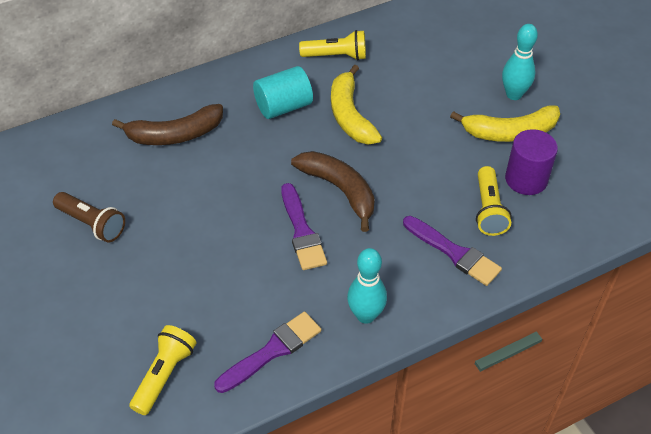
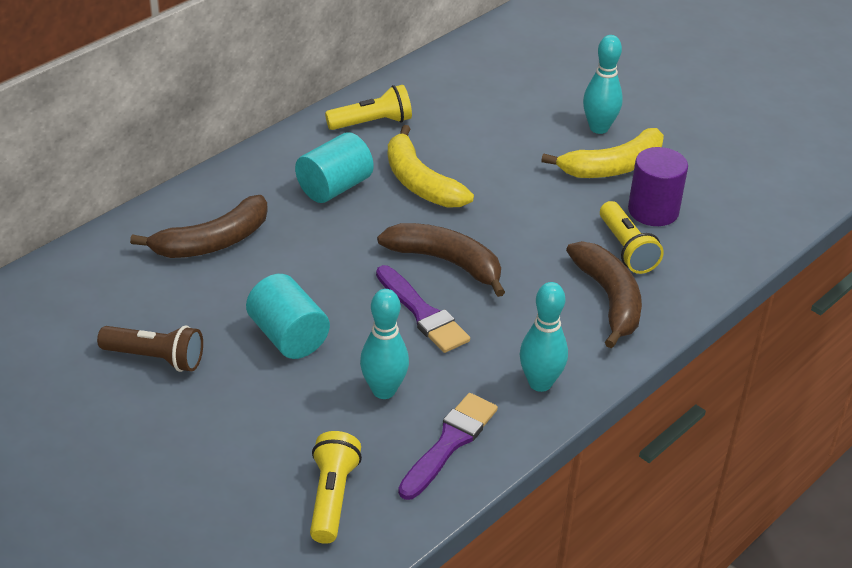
camera: 20 degrees left, 10 degrees down
purple brush [403,216,502,286] -> brown banana [566,241,642,348]
none -> turquoise cylinder [246,274,330,359]
none -> turquoise bowling pin [360,289,409,399]

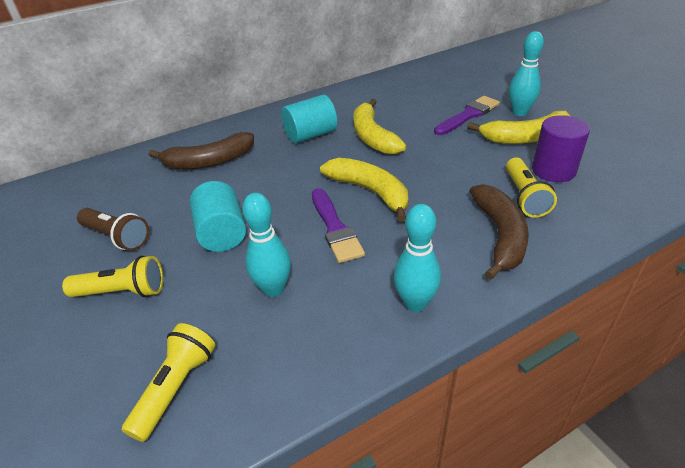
camera: 20 degrees right, 0 degrees up
yellow flashlight [325,85,412,130] -> yellow flashlight moved to [62,256,163,297]
brown banana [377,223,505,297] -> yellow banana [320,158,408,222]
purple brush [398,393,498,500] -> purple brush moved to [434,96,500,135]

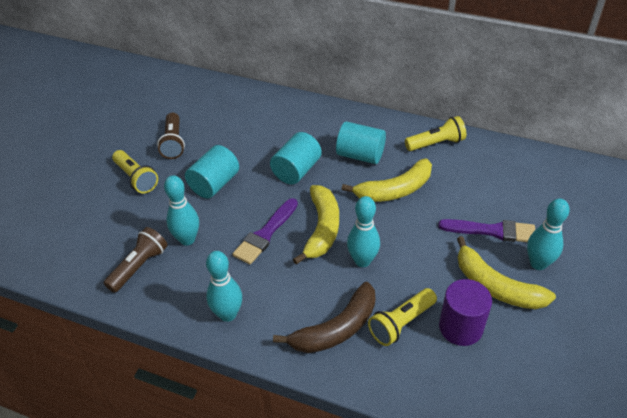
camera: 50 degrees right, 5 degrees up
yellow flashlight [122,323,215,442] -> yellow flashlight moved to [405,116,466,151]
brown banana [149,132,254,169] -> none
yellow banana [354,99,406,154] -> yellow banana turned 150 degrees counterclockwise [342,158,432,202]
none -> brown flashlight [104,227,167,293]
none -> turquoise cylinder [270,132,322,184]
none -> turquoise bowling pin [347,196,380,267]

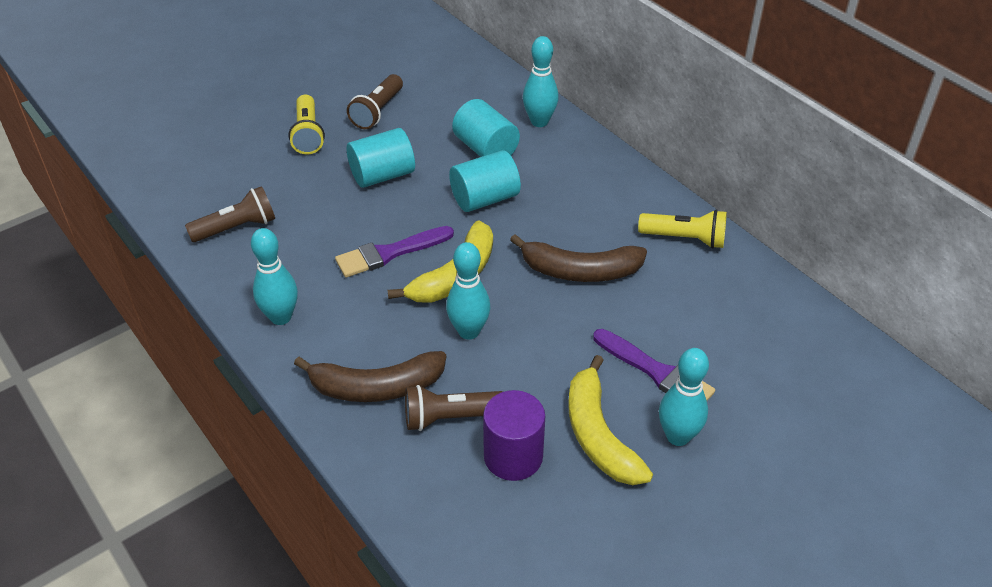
camera: 30 degrees right, 0 degrees up
turquoise bowling pin [164,175,199,246] -> turquoise bowling pin moved to [523,36,559,127]
turquoise cylinder [336,122,386,164] -> turquoise cylinder moved to [452,99,520,157]
yellow banana [342,158,432,202] -> brown banana [510,234,647,282]
yellow flashlight [368,288,437,346] -> brown flashlight [405,385,503,431]

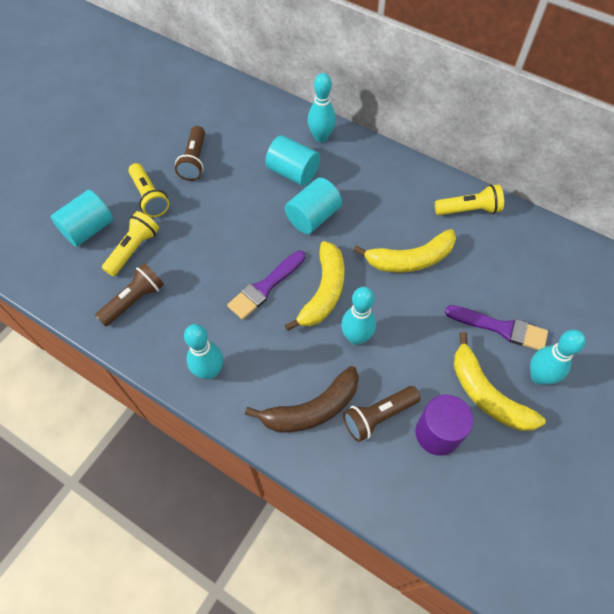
camera: 20 degrees left, 15 degrees up
turquoise cylinder [347,128,415,188] -> turquoise cylinder moved to [51,190,113,247]
brown banana [510,234,647,282] -> yellow banana [353,229,456,273]
none -> yellow flashlight [102,211,159,276]

